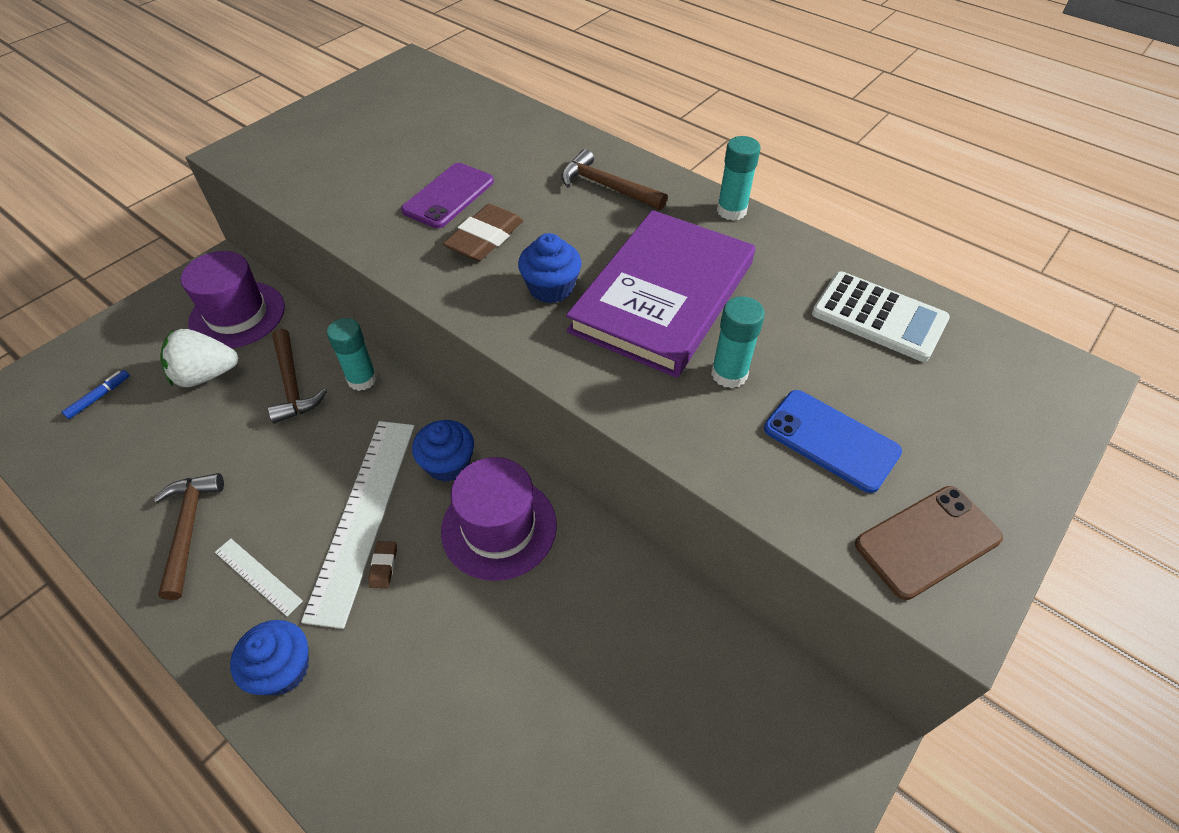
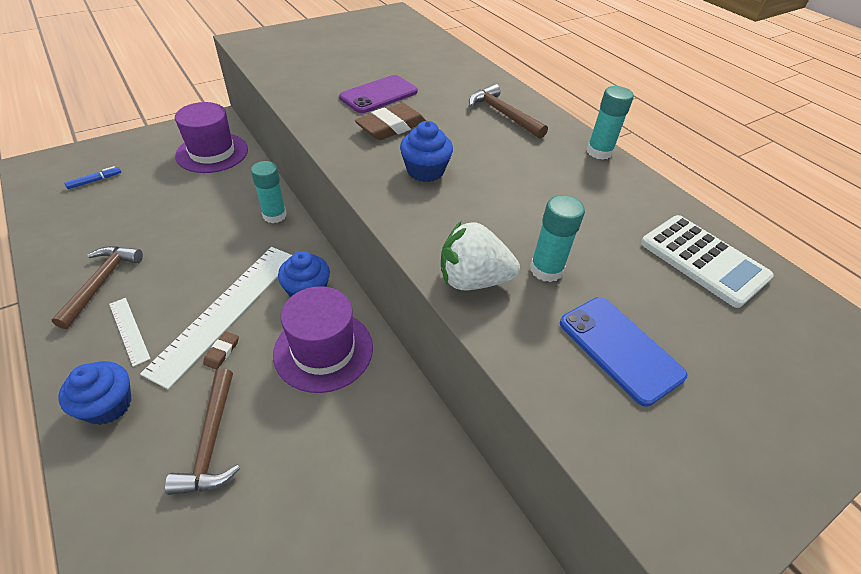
camera: 15 degrees right, 5 degrees down
white strawberry [160,329,238,387] -> white strawberry moved to [441,221,520,290]
brown hammer [268,329,327,423] -> brown hammer moved to [165,368,240,495]
purple book [566,210,755,378] -> none
brown phone [855,486,1003,600] -> none

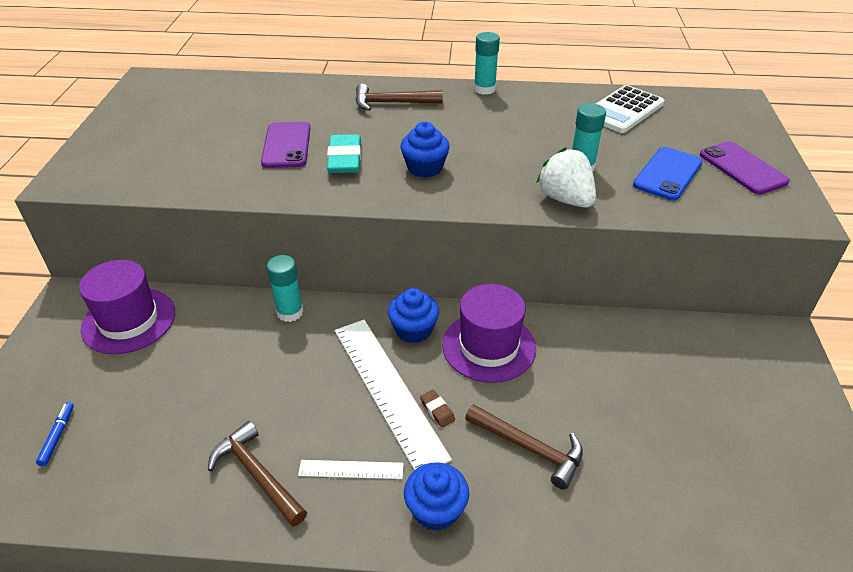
camera: 50 degrees left, 5 degrees down
brown eraser [355,103,426,140] -> turquoise eraser [327,134,361,173]
white strawberry [441,221,520,290] -> white strawberry turned 105 degrees clockwise [536,147,596,207]
blue phone [560,297,688,406] -> blue phone turned 60 degrees counterclockwise [633,147,703,200]
white calculator [641,215,774,308] -> white calculator turned 135 degrees clockwise [596,85,665,133]
none -> purple phone [700,141,790,194]

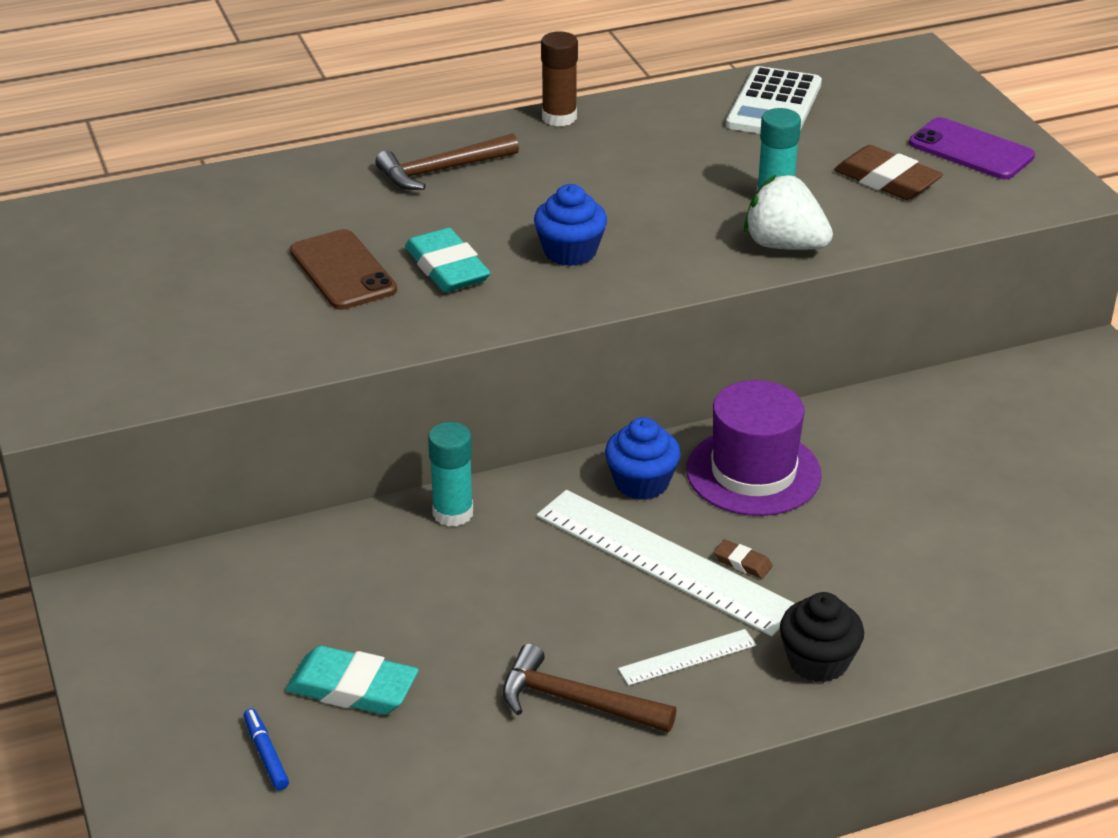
camera: 25 degrees left, 5 degrees down
purple hat [79,260,175,354] -> none
purple phone [261,122,310,168] -> brown phone [290,229,397,310]
blue cupcake [404,462,469,531] -> black cupcake [780,592,864,683]
brown hammer [465,404,583,490] -> none
turquoise glue stick [474,32,500,95] -> brown glue stick [541,31,578,126]
blue phone [633,147,703,200] -> brown eraser [834,145,943,200]
none -> turquoise eraser [286,646,419,715]

